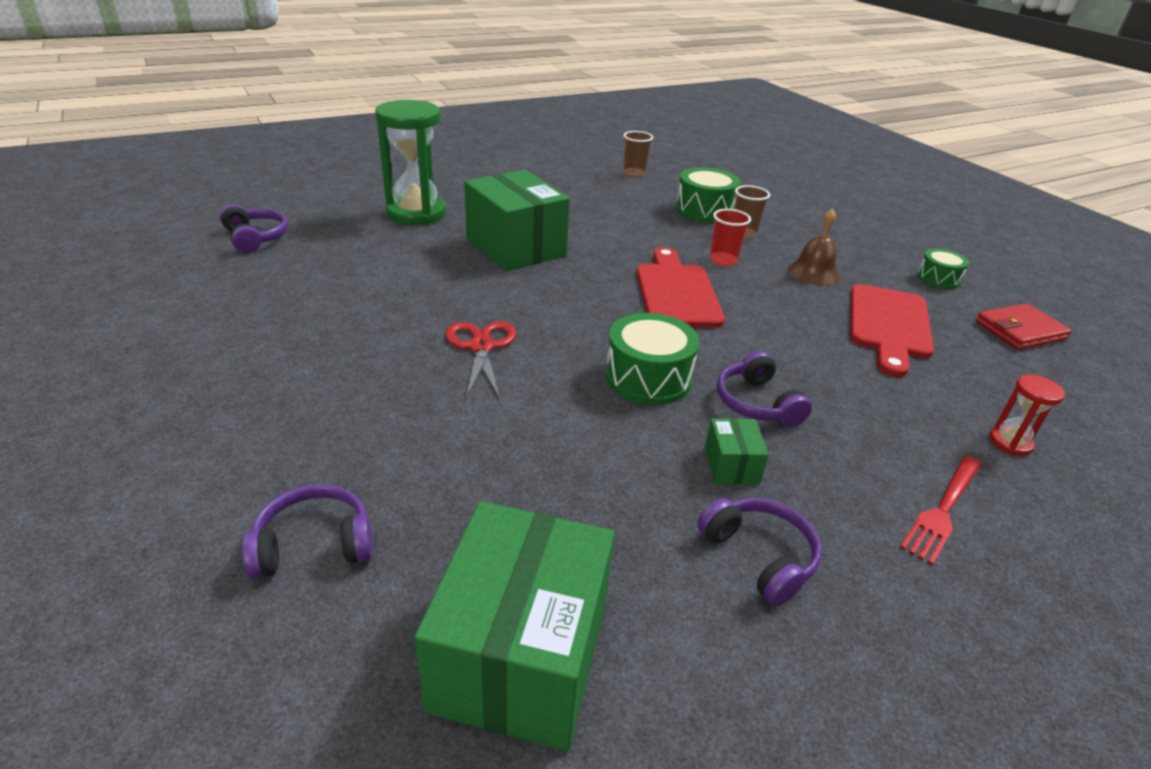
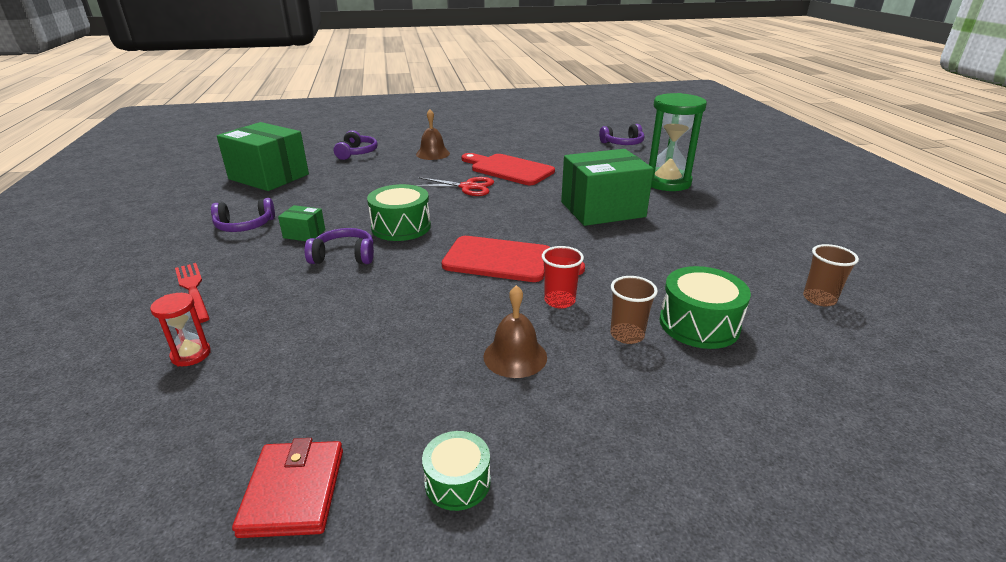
camera: 110 degrees right, 5 degrees down
red cutting board [850,284,934,377] -> red cutting board moved to [462,153,555,185]
none -> brown bell [416,109,450,160]

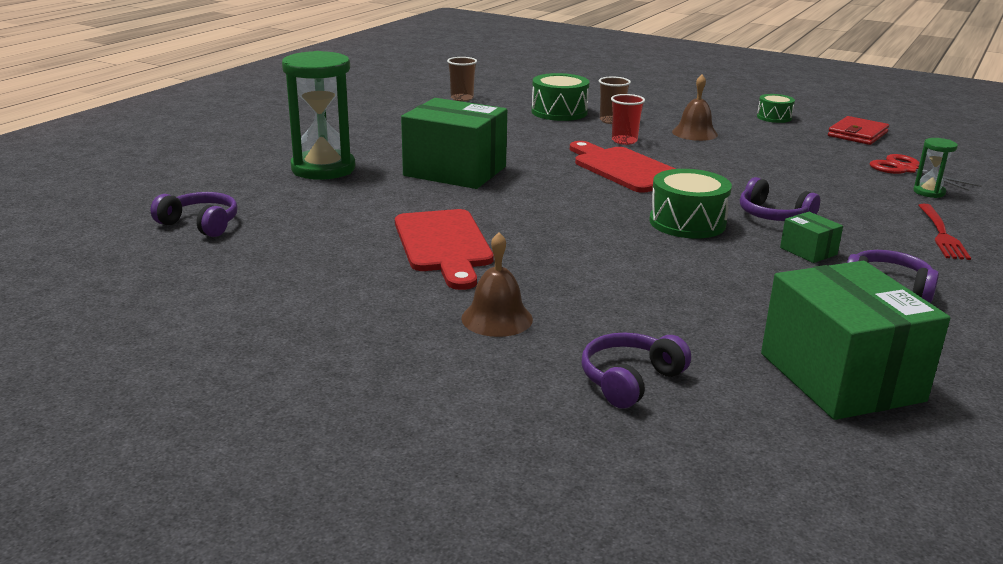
camera: 140 degrees left, 5 degrees down
red hourglass [150,293,211,366] -> green hourglass [913,138,958,198]
red scissors [415,177,494,196] -> red scissors moved to [870,154,981,191]

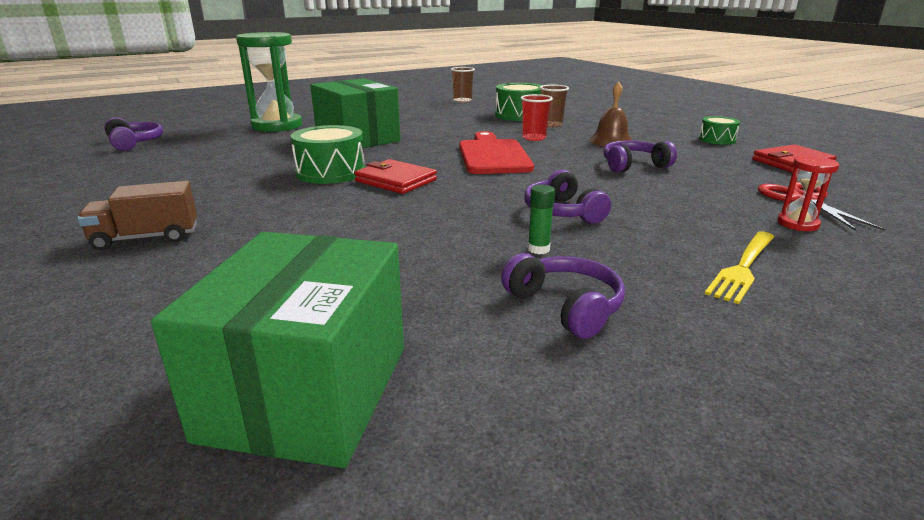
camera: 30 degrees right, 0 degrees up
red cutting board [395,209,493,290] -> none
brown bell [461,232,533,337] -> brown truck [77,181,197,250]
purple headphones [582,332,691,408] -> purple headphones moved to [603,141,677,172]
green drum [649,169,732,239] -> green drum moved to [290,125,365,184]
green box [780,212,843,263] -> green glue stick [528,185,555,254]
green hourglass [913,138,958,198] -> red hourglass [777,156,839,231]
red fork [918,204,971,260] -> yellow fork [705,231,774,304]
none -> red wallet [354,159,437,194]

